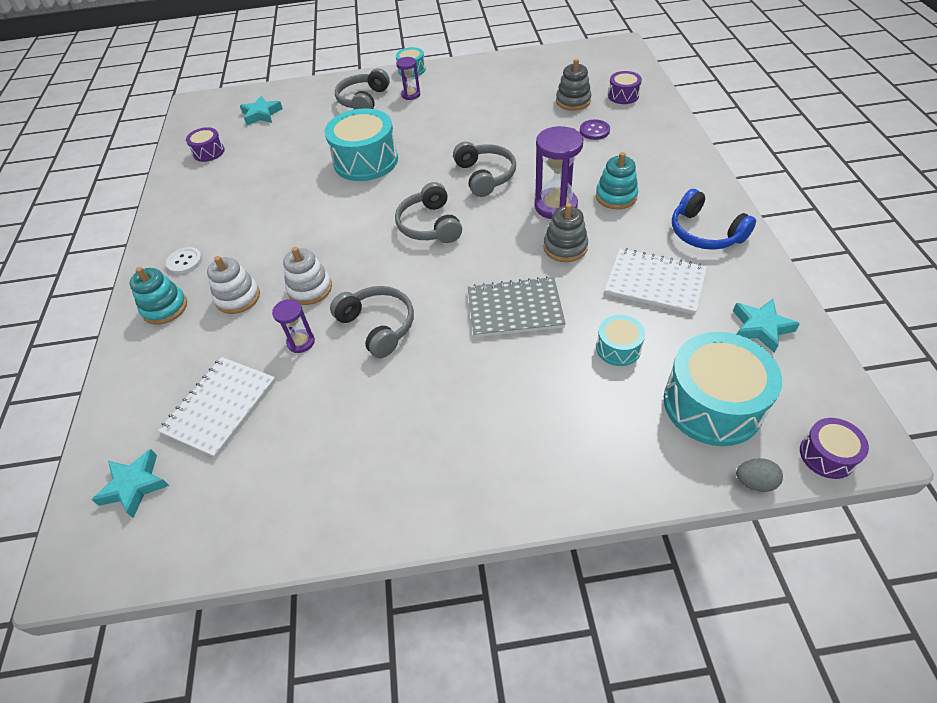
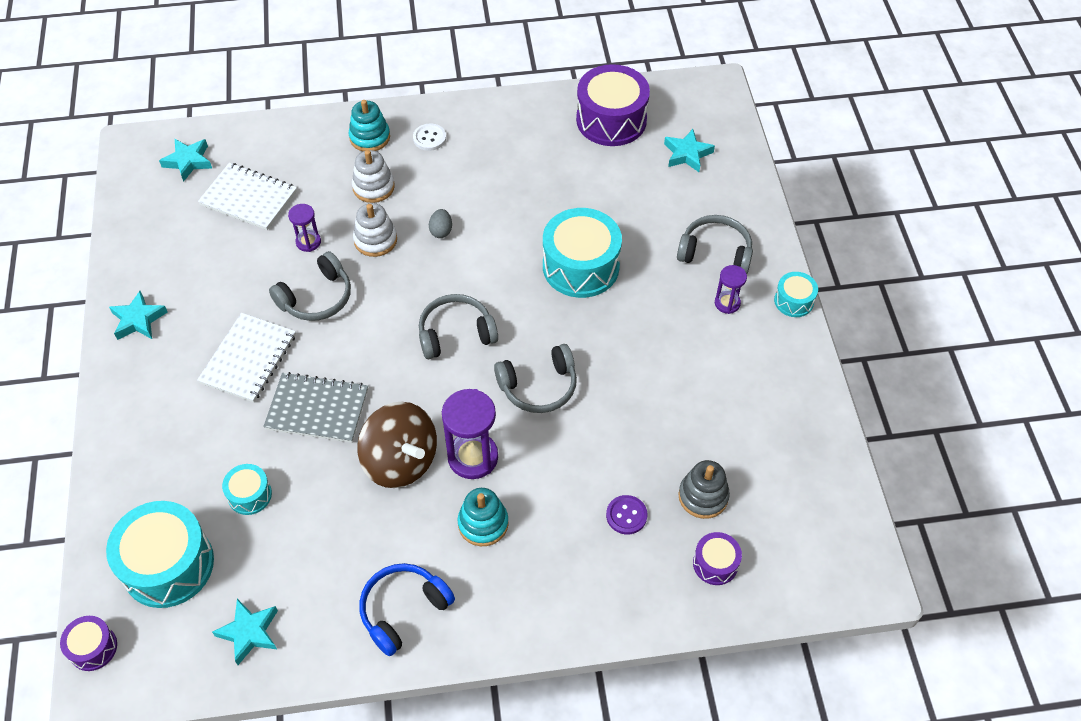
camera: 85 degrees right, 5 degrees up
purple drum [186,127,225,162] -> purple drum [576,64,650,146], size x2.00
grey notebook [468,276,566,338] -> grey notebook turned 75 degrees counterclockwise [263,372,368,443]
grey stacking toy [544,203,588,262] -> brown spinning top [357,402,437,488]
white notebook [605,248,707,315] -> white notebook moved to [197,313,296,402]
grey egg [736,458,783,492] -> grey egg moved to [429,209,452,238]
none -> turquoise star [109,291,168,340]

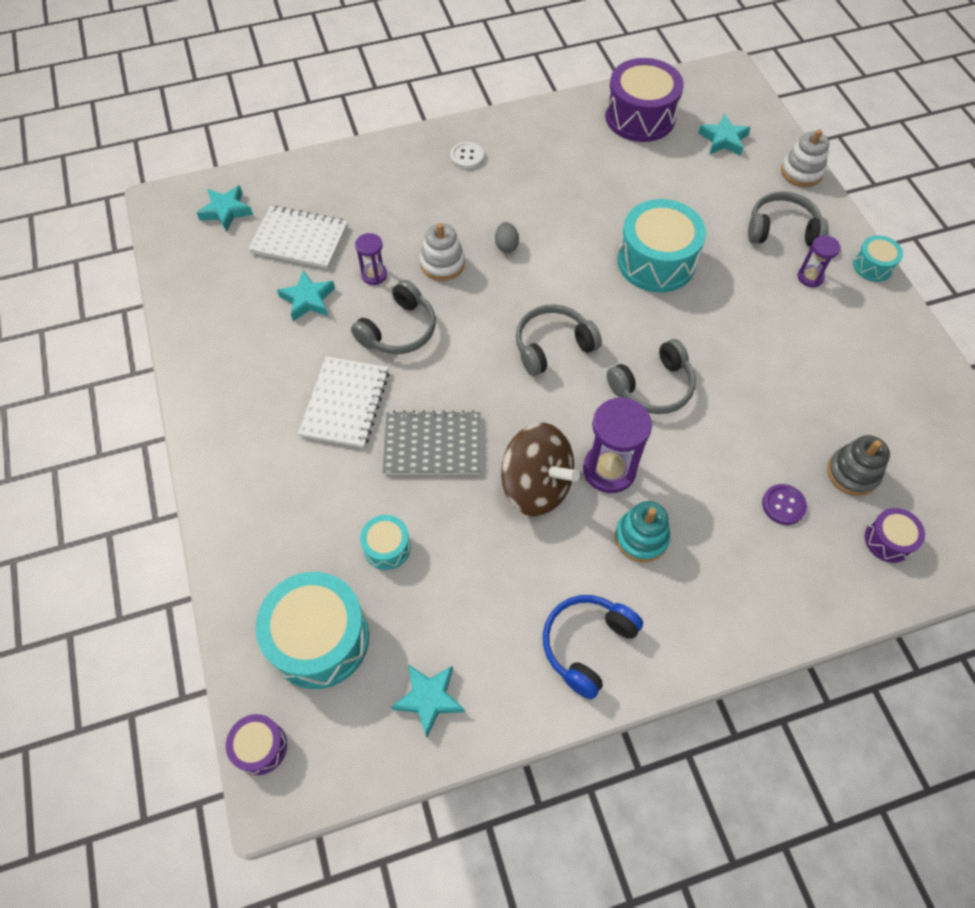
camera: 10 degrees left, 5 degrees up
turquoise star [109,291,168,340] -> turquoise star moved to [277,270,335,321]
turquoise stacking toy [349,100,390,151] -> none
white stacking toy [352,150,395,203] -> white stacking toy moved to [781,129,829,187]

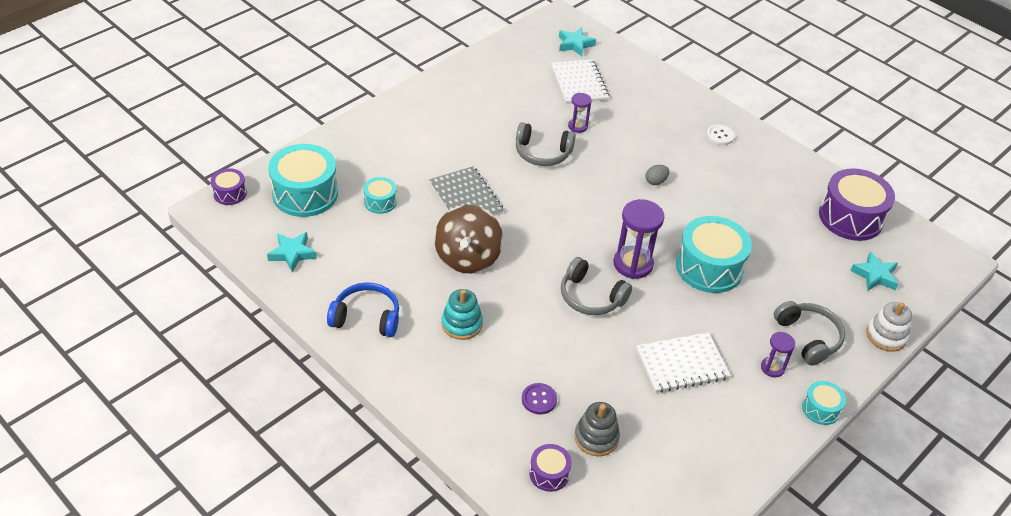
camera: 60 degrees right, 15 degrees down
turquoise star [277,270,335,321] -> none
white notebook [298,356,389,448] -> white notebook moved to [636,332,731,393]
white stacking toy [420,223,465,281] -> none
grey headphones [516,304,602,376] -> none
purple hourglass [583,397,652,493] -> purple hourglass moved to [614,199,664,279]

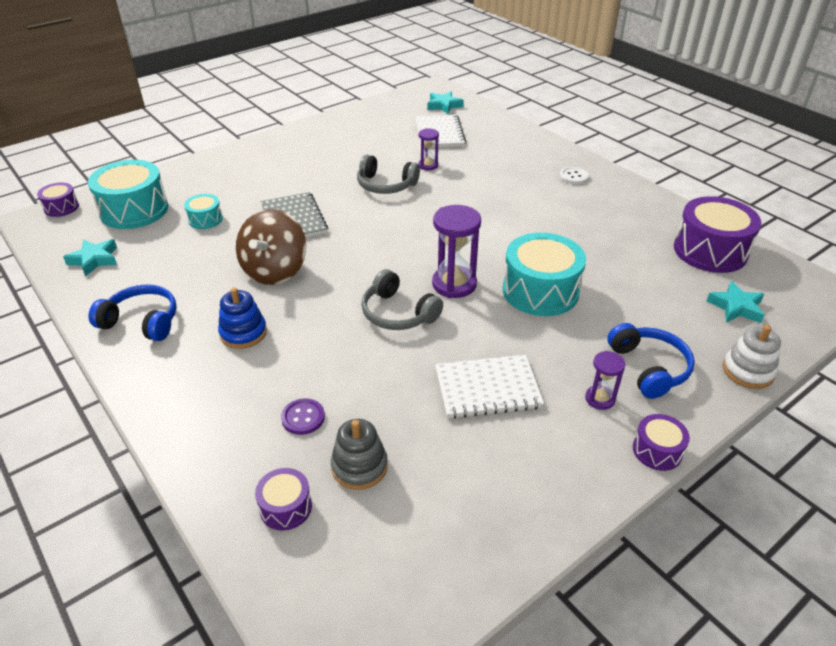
camera: 10 degrees right, 5 degrees down
turquoise stacking toy [441,289,483,340] -> blue stacking toy [218,287,267,349]
grey egg [645,165,669,185] -> none
grey headphones [774,301,845,366] -> blue headphones [607,323,695,399]
turquoise drum [802,381,846,425] -> purple drum [633,414,690,471]

